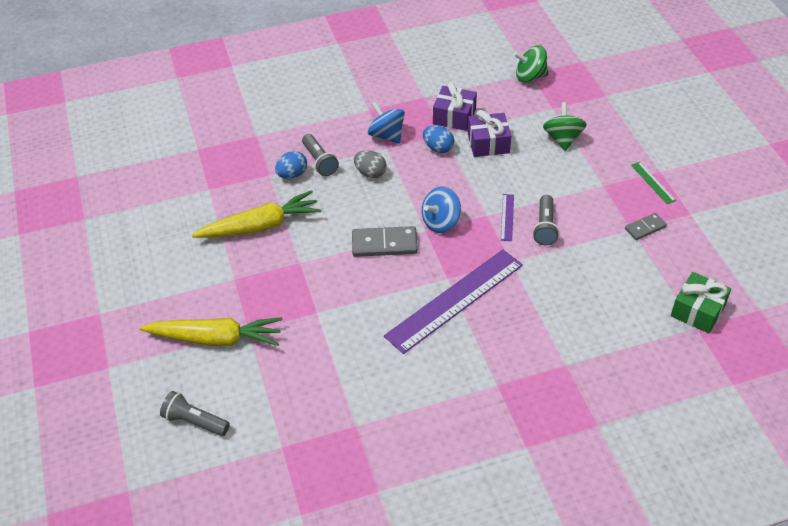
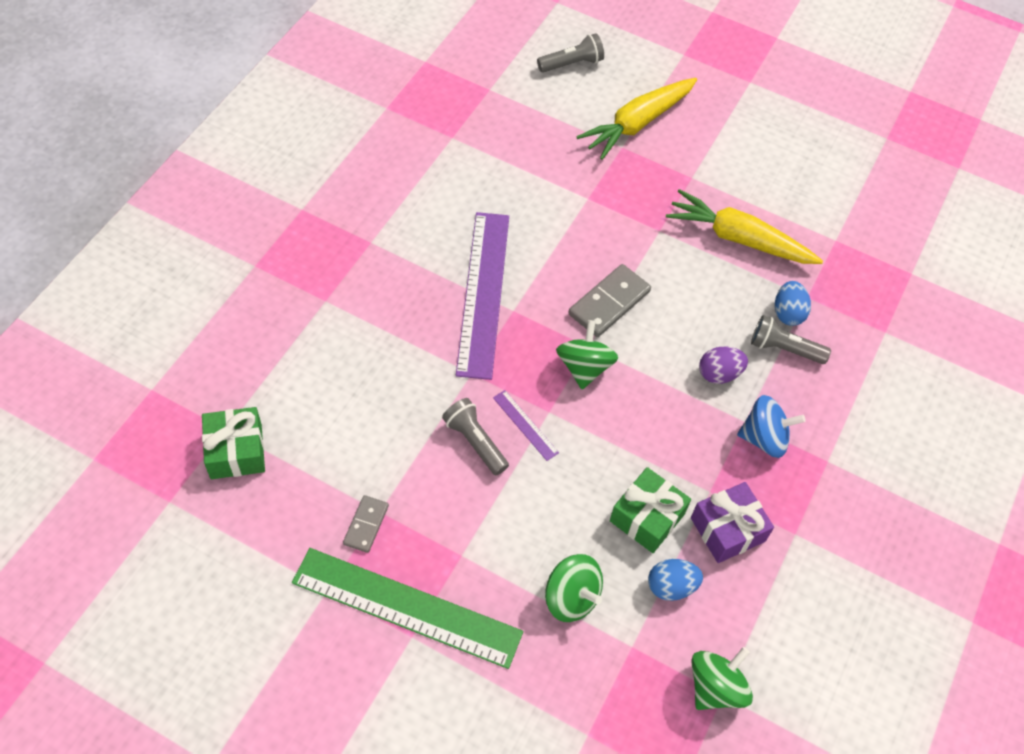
camera: 130 degrees right, 10 degrees up
yellow carrot [192,190,321,238] -> yellow carrot turned 90 degrees clockwise [666,189,823,264]
grey egg [354,150,387,178] -> purple egg [699,347,748,384]
blue spinning top [422,187,461,233] -> green spinning top [556,320,618,389]
blue egg [423,125,454,153] -> blue egg moved to [648,559,703,601]
purple gift [468,110,511,157] -> green gift [610,467,691,553]
green ruler [631,162,676,204] -> green ruler [292,548,523,669], size x2.41

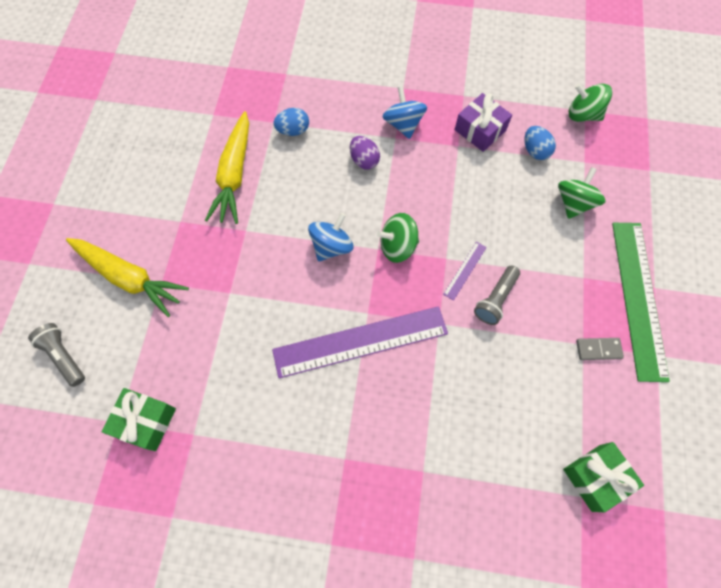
camera: 105 degrees left, 10 degrees up
grey domino [568,264,651,337] -> blue spinning top [308,213,353,262]
green gift [610,467,691,553] -> green gift moved to [101,388,176,451]
grey flashlight [751,315,831,364] -> none

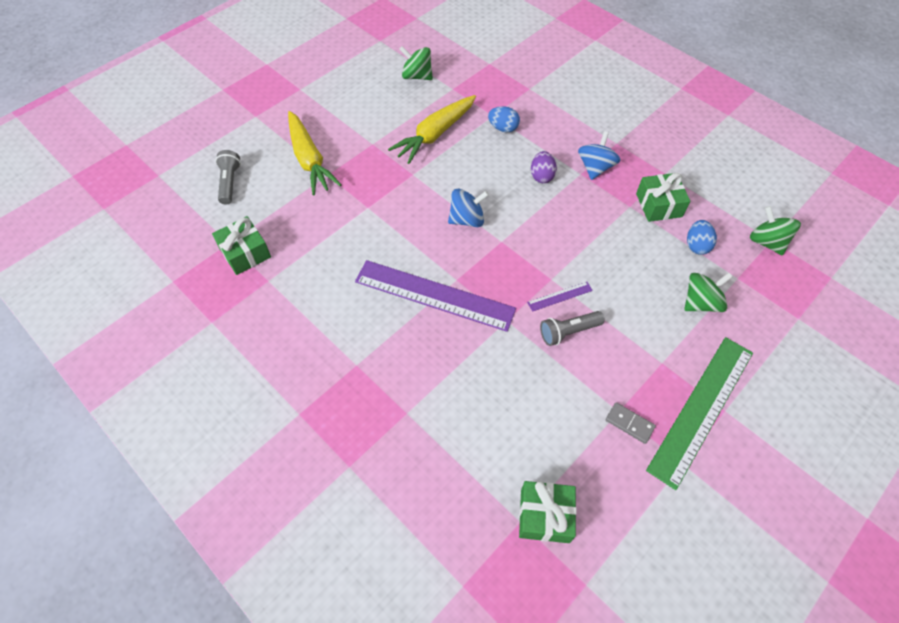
camera: 35 degrees right, 10 degrees down
green spinning top [377,213,419,263] -> green spinning top moved to [399,46,433,80]
purple gift [455,93,512,152] -> green gift [636,173,690,222]

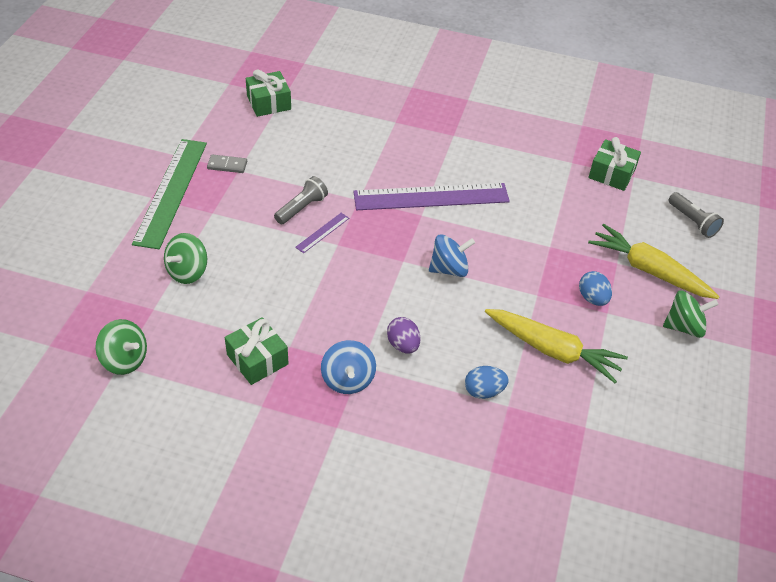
camera: 150 degrees right, 10 degrees down
yellow carrot [388,95,476,164] -> yellow carrot turned 105 degrees clockwise [485,309,628,383]
green spinning top [399,46,433,80] -> green spinning top moved to [663,290,719,338]
blue spinning top [448,188,489,227] -> blue spinning top turned 150 degrees counterclockwise [429,234,475,277]
blue egg [687,220,717,255] -> blue egg moved to [579,271,612,306]

